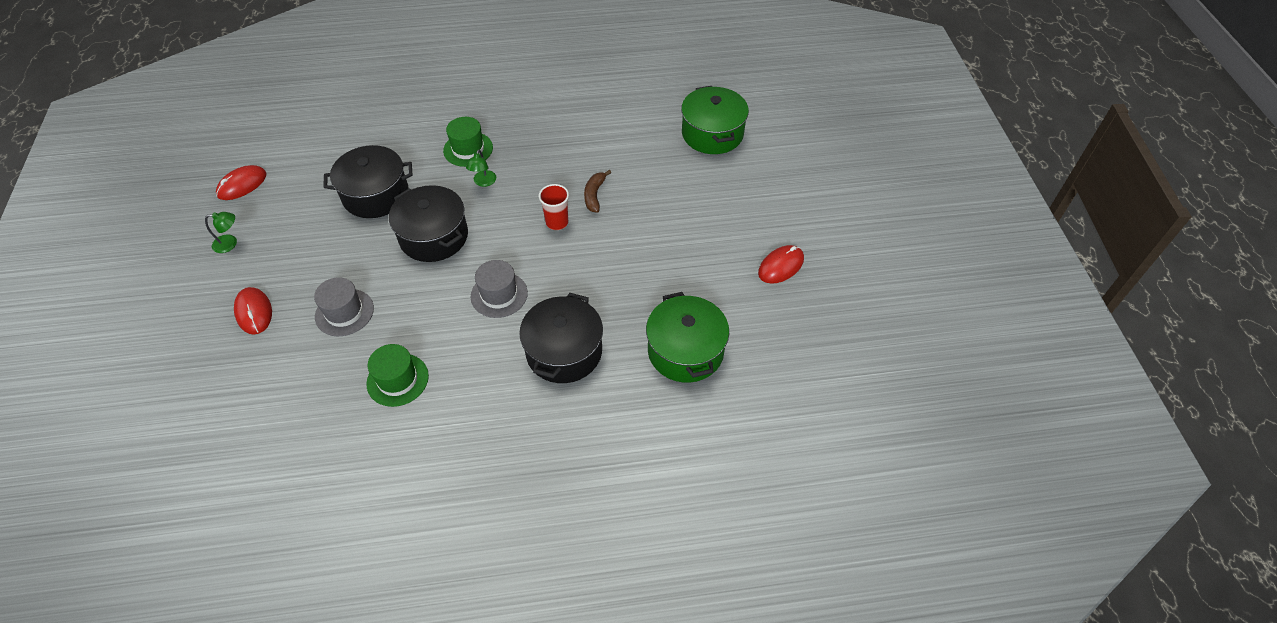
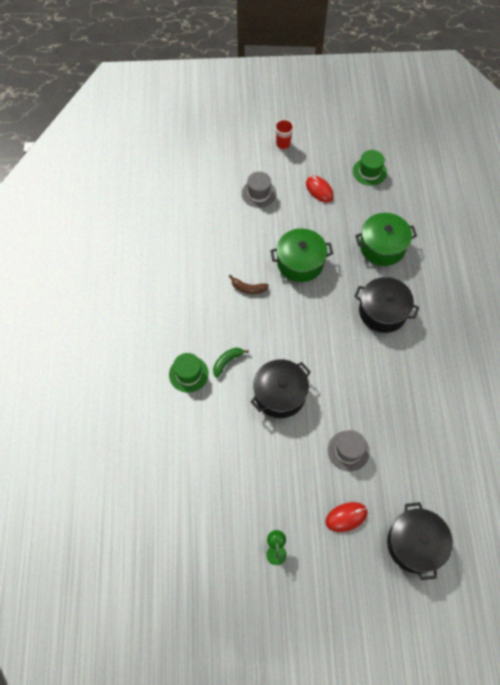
camera: 85 degrees left, 10 degrees up
red mouse [216,165,266,200] -> none
black pot [323,145,413,218] -> black pot moved to [387,502,453,580]
green hat [366,344,429,407] -> green hat moved to [353,150,387,186]
green lamp [466,150,496,187] -> green banana [213,348,249,378]
grey hat [471,260,528,318] -> grey hat moved to [242,172,276,208]
red cup [538,184,569,230] -> red cup moved to [275,119,294,149]
green pot [681,86,749,154] -> green pot moved to [270,228,333,282]

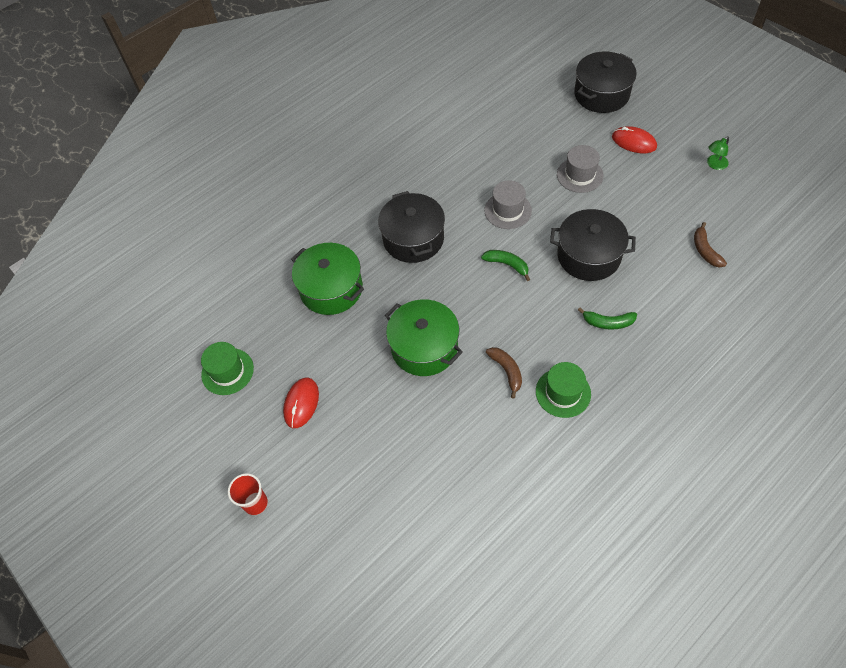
camera: 125 degrees left, 5 degrees down
green hat [169,353,209,393] -> green hat moved to [536,362,591,418]
grey hat [242,172,276,208] -> grey hat moved to [484,180,532,229]
none -> green banana [481,250,530,281]
none -> brown banana [694,222,727,267]

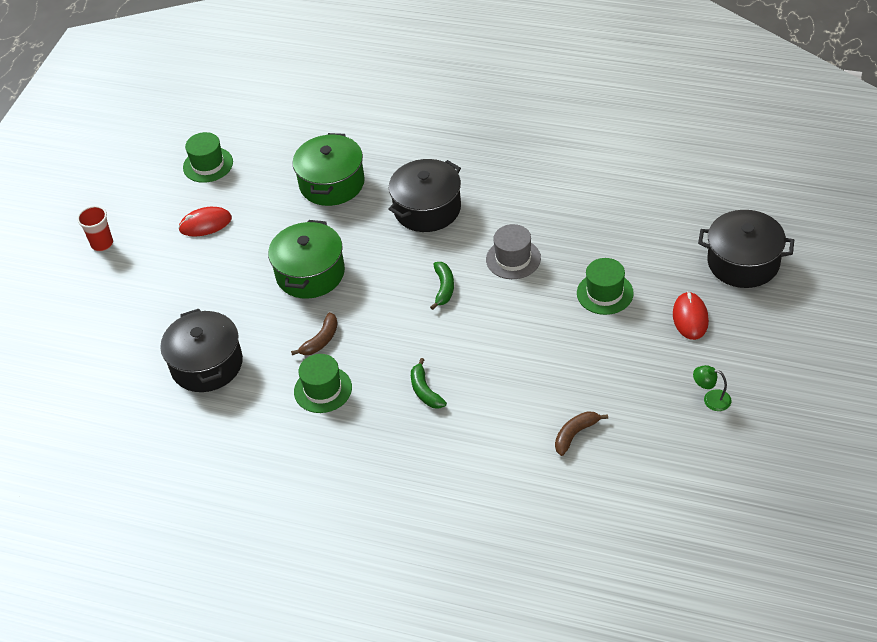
camera: 60 degrees right, 10 degrees down
black pot [550,209,636,281] -> black pot moved to [161,309,243,392]
grey hat [557,145,604,193] -> green hat [577,258,634,315]

